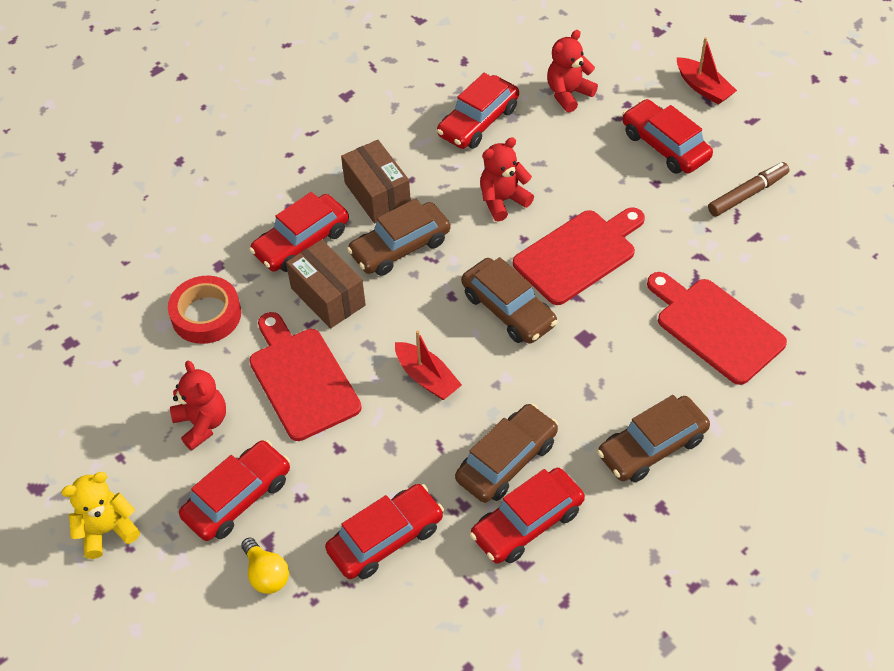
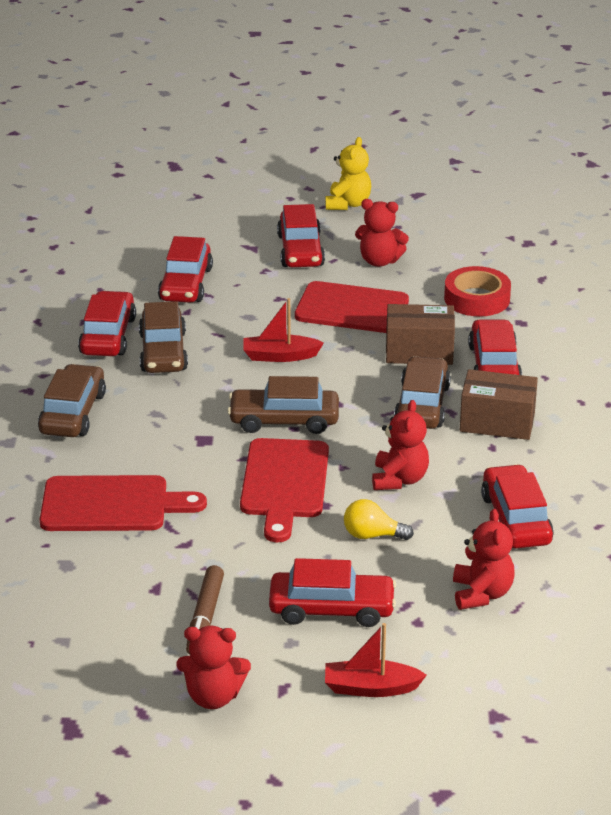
camera: 130 degrees right, 20 degrees down
yellow light bulb [241,537,289,594] -> yellow light bulb moved to [344,499,414,540]
none -> red teddy bear [176,626,251,709]

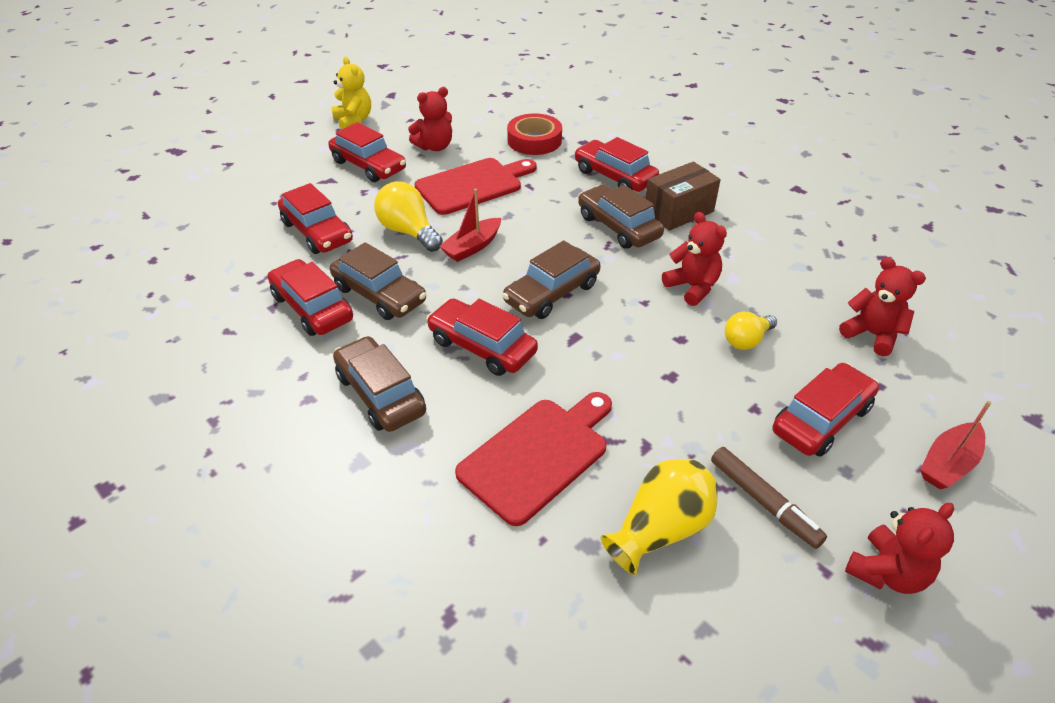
camera: 45 degrees left, 10 degrees up
red cutting board [240,438,329,542] -> none
brown box [386,304,455,365] -> none
red car [481,464,554,548] -> red car moved to [426,298,538,376]
none -> yellow light bulb [374,181,443,252]
none -> yellow vase [601,459,718,575]

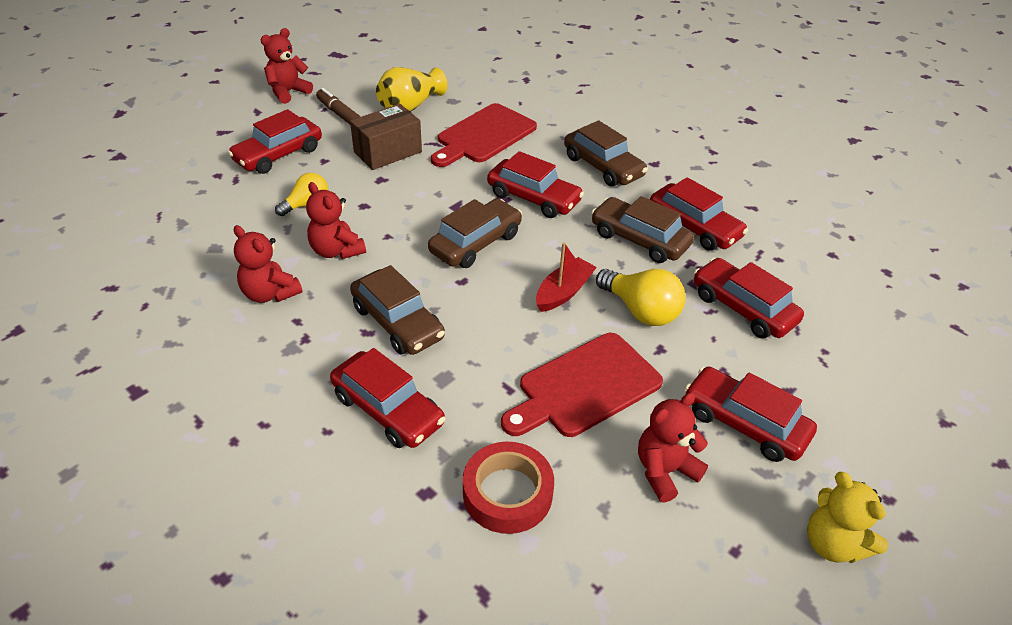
camera: 175 degrees right, 0 degrees up
brown box [645,161,721,231] -> brown box moved to [350,104,422,170]
red teddy bear [839,257,926,356] -> red teddy bear moved to [234,225,302,303]
red boat [920,401,991,489] -> none

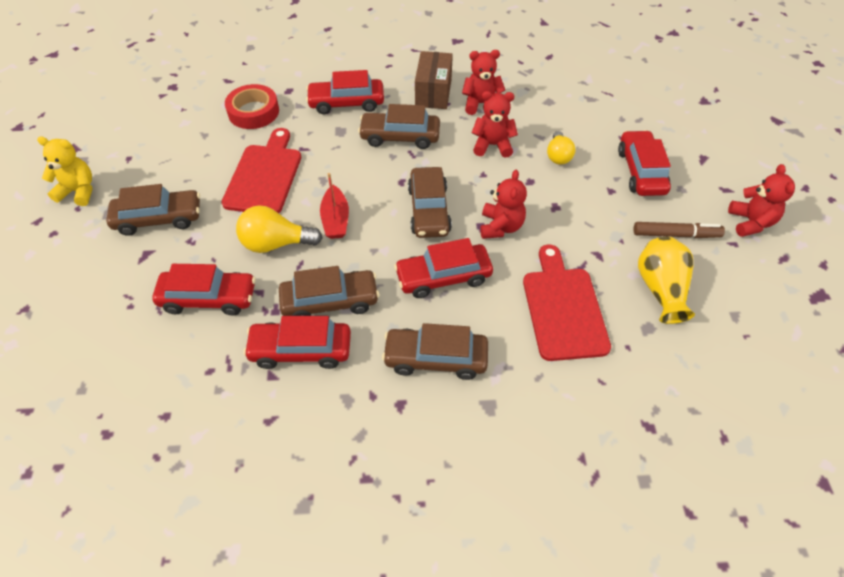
camera: 135 degrees right, 10 degrees up
brown box [350,104,422,170] -> brown box moved to [415,51,453,109]
red teddy bear [638,392,708,503] -> red teddy bear moved to [480,169,527,239]
red car [685,367,817,462] -> brown car [106,184,200,236]

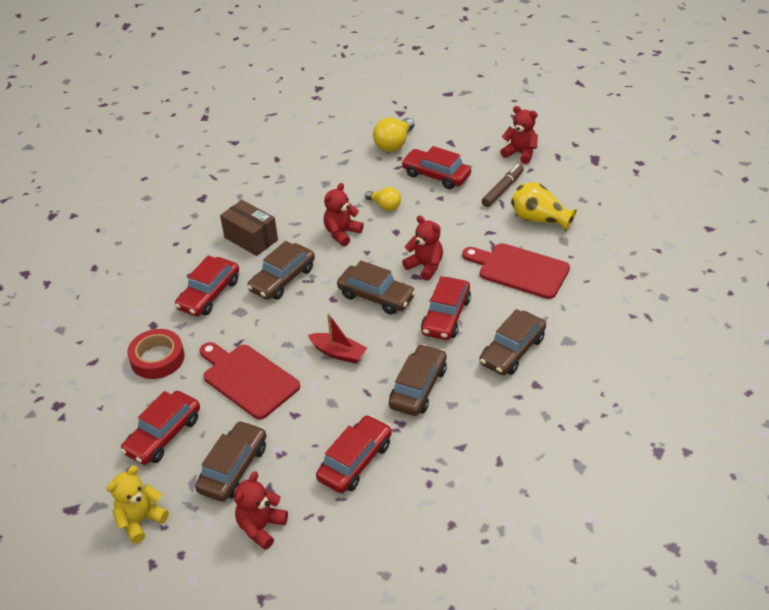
camera: 55 degrees left, 10 degrees down
yellow light bulb [236,206,323,253] -> yellow light bulb moved to [373,118,415,152]
red car [243,316,351,369] -> red car moved to [120,391,200,465]
red teddy bear [462,50,505,115] -> red teddy bear moved to [234,471,288,550]

